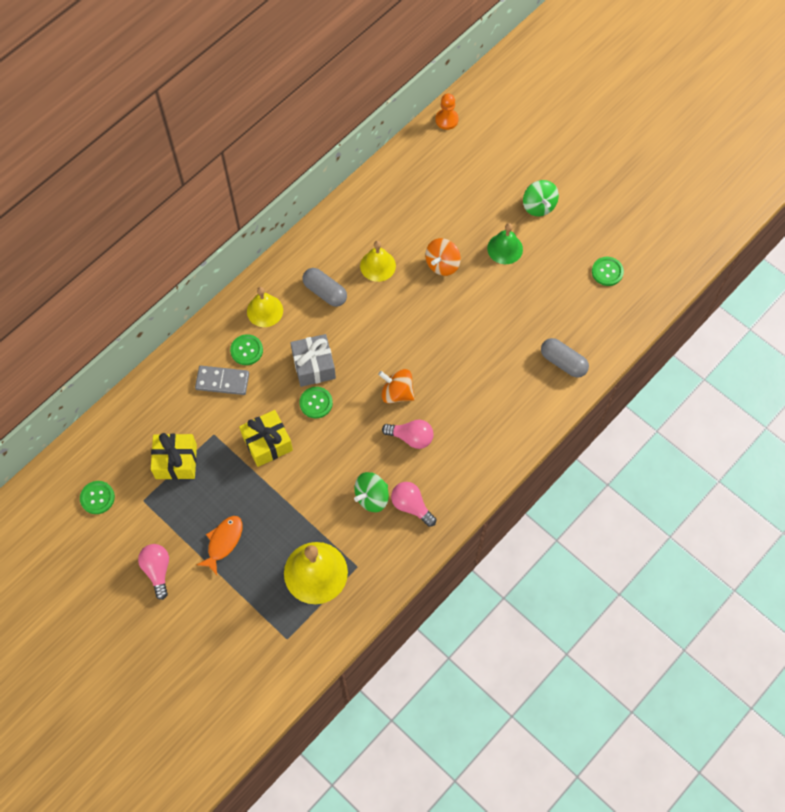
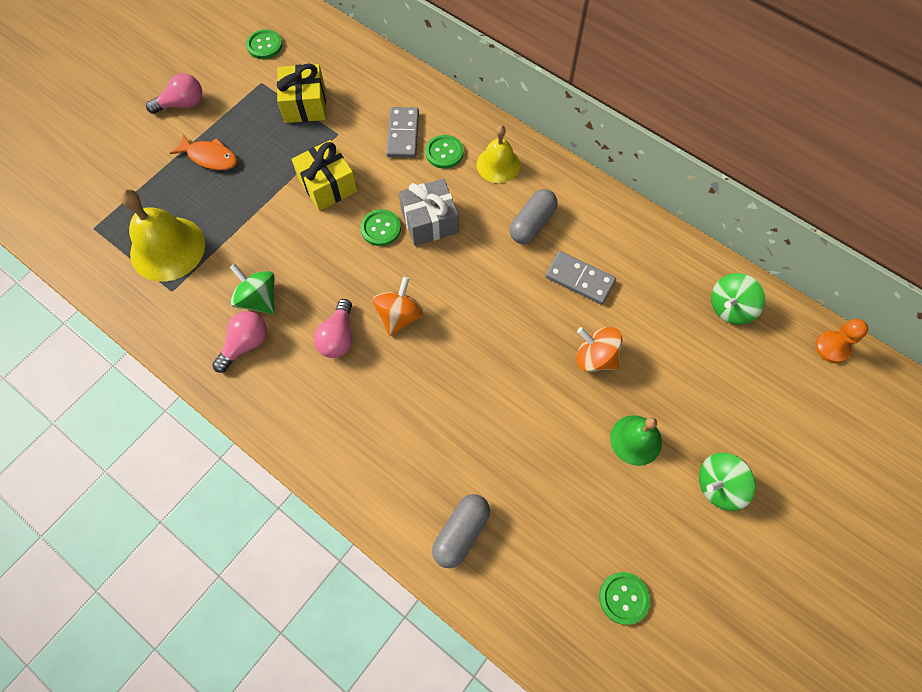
camera: 85 degrees right, 0 degrees up
yellow bell [360,241,396,282] -> grey domino [545,251,616,305]
none -> green spinning top [711,273,765,325]

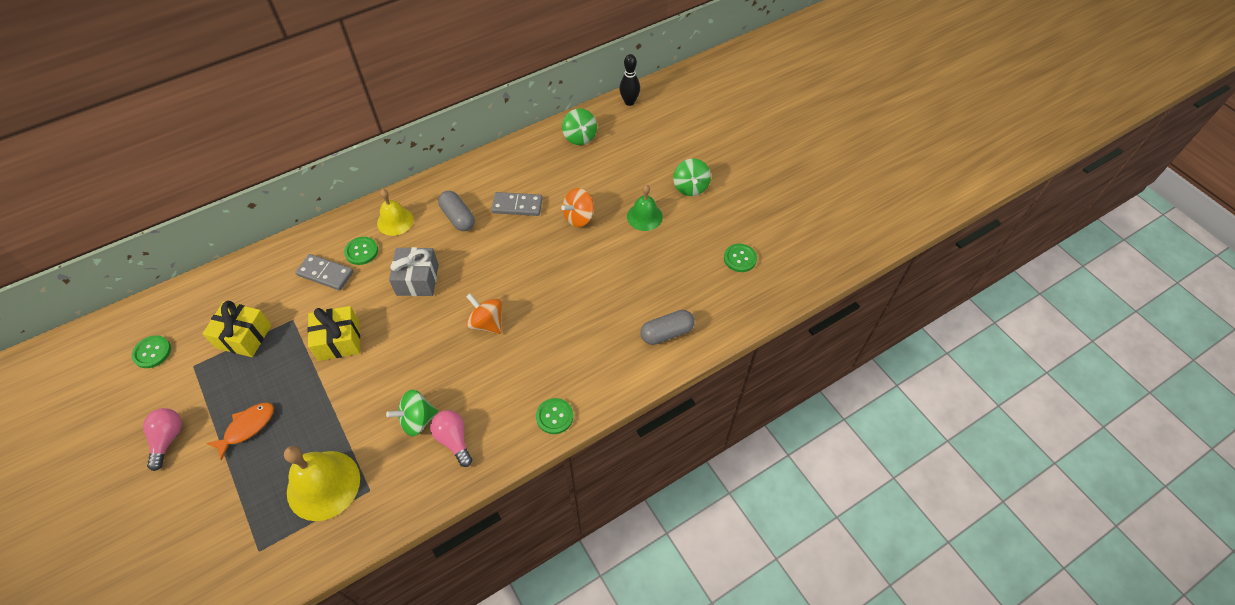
camera: 70 degrees left, 10 degrees down
pink light bulb [314,299,352,358] -> none
green button [360,209,401,246] -> green button moved to [536,398,573,434]
grey capsule [432,494,490,568] -> grey capsule turned 75 degrees counterclockwise [640,310,695,345]
grey domino [545,251,616,305] -> grey domino turned 45 degrees clockwise [491,192,543,216]
orange pawn [815,319,868,363] -> black bowling pin [620,54,640,106]

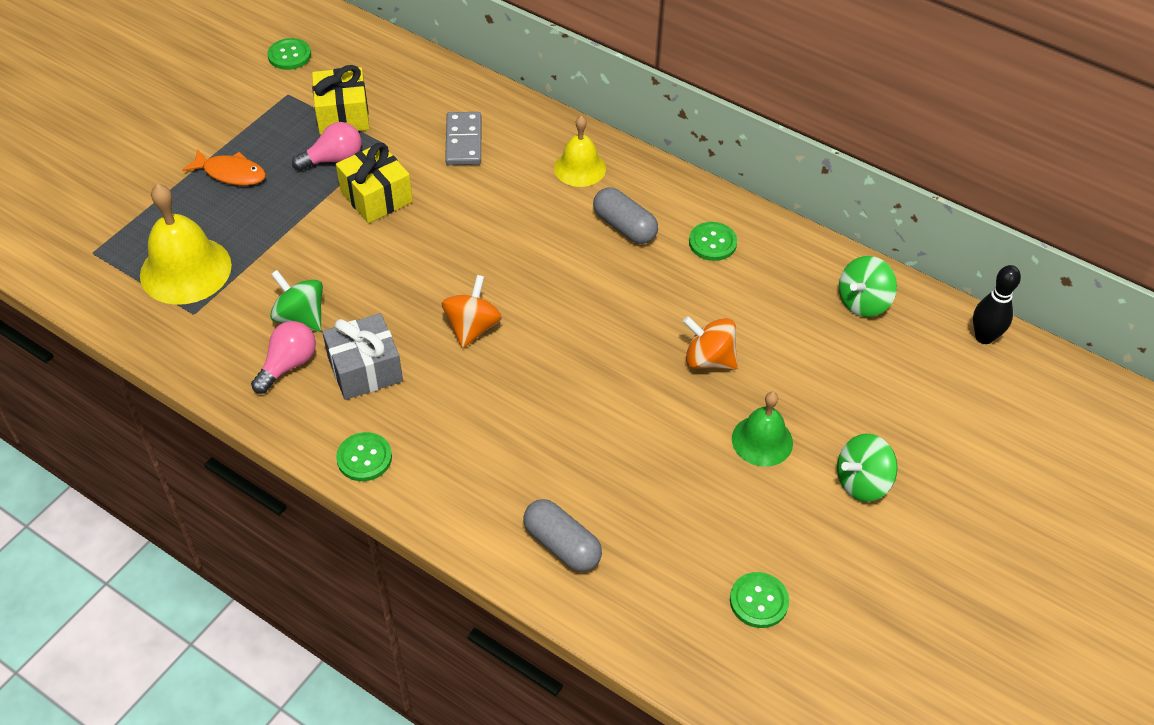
camera: 65 degrees right, 5 degrees down
pink light bulb [143,408,182,471] -> pink light bulb moved to [292,122,361,171]
green button [344,237,378,265] -> green button moved to [689,222,737,261]
grey gift [389,247,439,296] -> grey gift moved to [322,313,403,400]
grey capsule [438,191,475,231] -> grey capsule turned 75 degrees counterclockwise [593,187,658,244]
grey domino [491,192,543,216] -> none

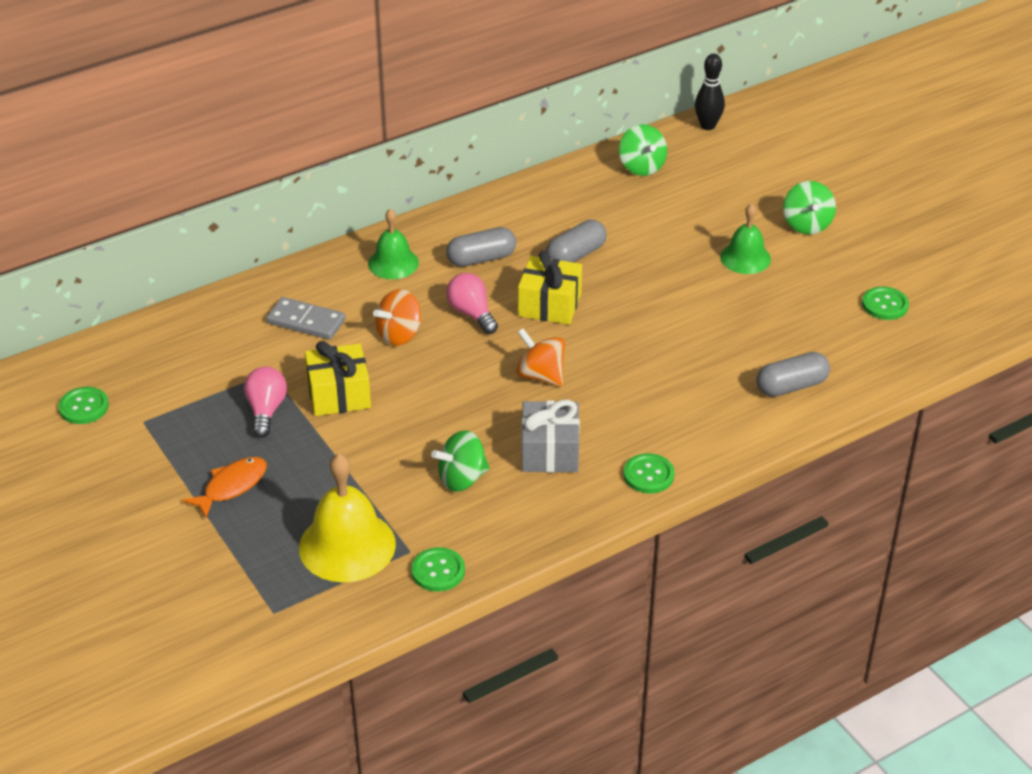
camera: 65 degrees left, 10 degrees down
pink light bulb [251,321,316,394] -> pink light bulb moved to [446,273,498,334]
yellow gift [312,65,370,135] -> yellow gift moved to [518,250,582,325]
yellow bell [554,116,606,187] -> green bell [368,209,419,279]
orange spinning top [683,316,738,370] -> orange spinning top moved to [373,289,422,346]
green button [689,222,737,261] -> green button moved to [411,547,465,592]
none -> grey capsule [546,220,606,263]

